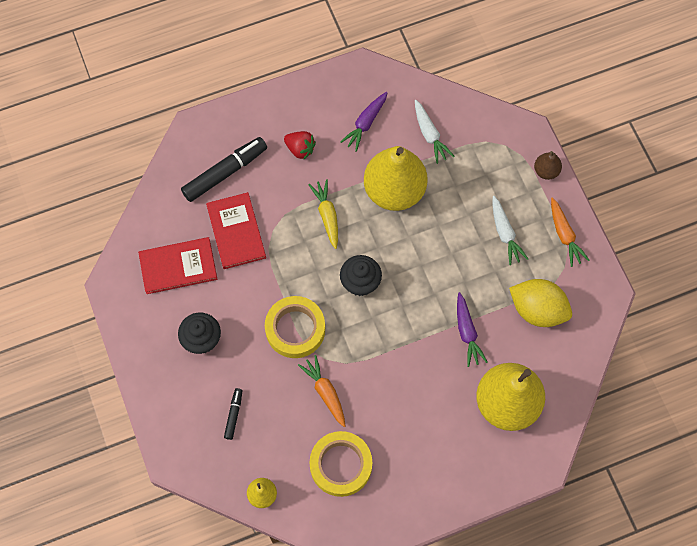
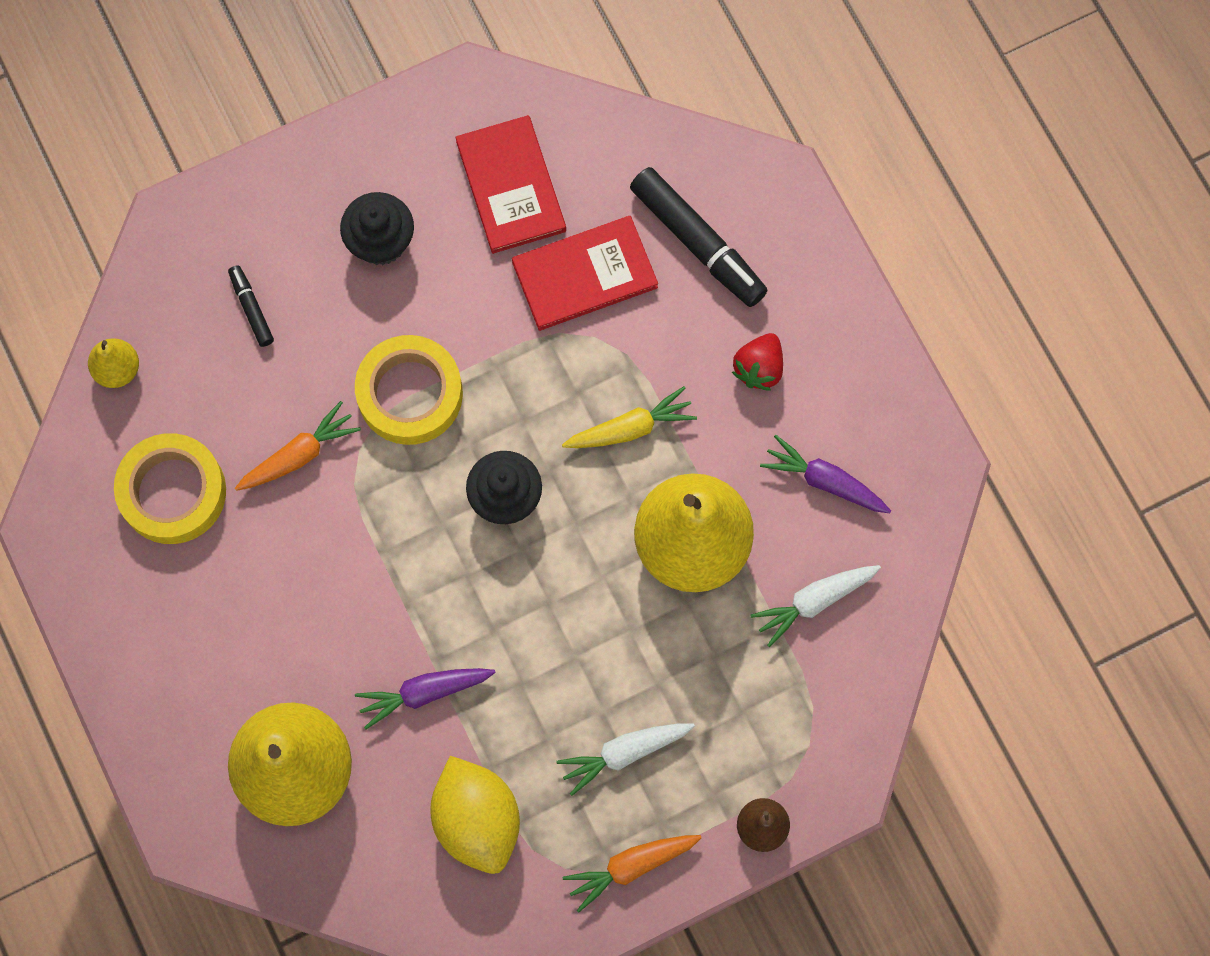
camera: 85 degrees right, 5 degrees up
black marker [224,388,243,440] -> black marker turned 120 degrees counterclockwise [228,265,274,347]
yellow lemon [509,279,572,327] -> yellow lemon turned 45 degrees counterclockwise [430,756,520,874]

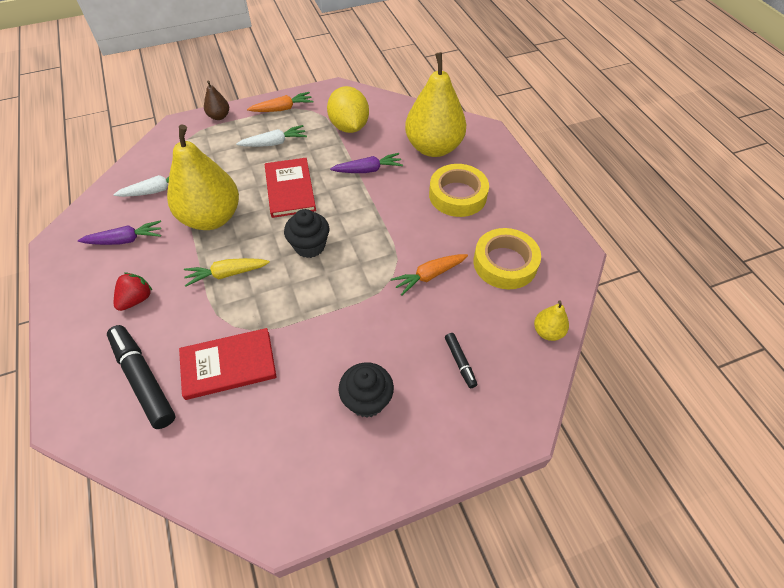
camera: 175 degrees left, 20 degrees down
yellow tape [355,335,463,445] -> yellow tape moved to [429,164,489,217]
red book [455,115,566,254] -> red book moved to [265,158,316,218]
purple carrot [760,435,891,513] -> purple carrot turned 45 degrees counterclockwise [78,220,161,245]

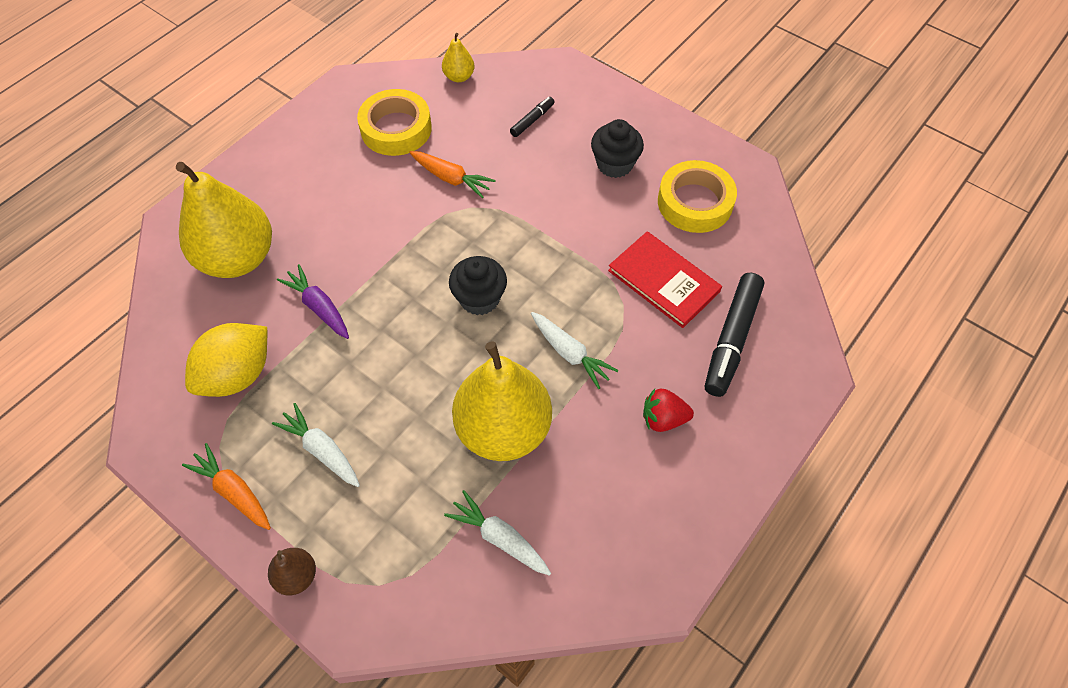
camera: 120 degrees left, 5 degrees up
purple carrot [78,220,161,245] -> none
yellow carrot [184,258,270,286] -> white carrot [531,312,618,389]
red book [265,158,316,218] -> none
yellow tape [429,164,489,217] -> yellow tape moved to [658,160,737,233]

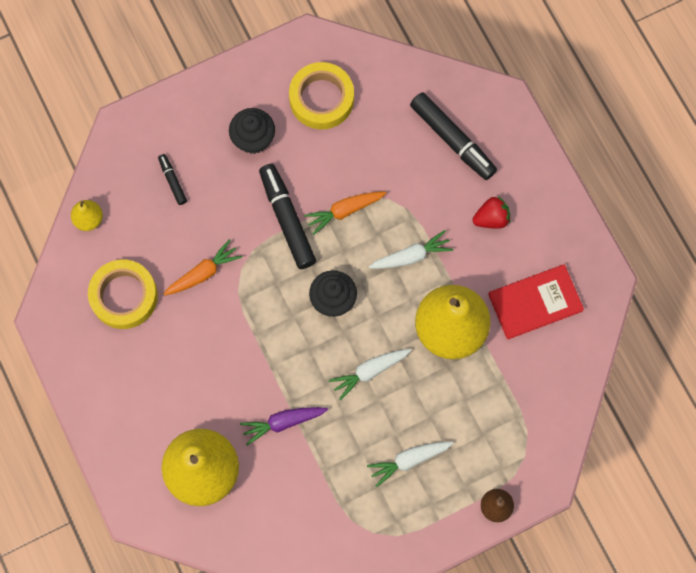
camera: 65 degrees left, 15 degrees up
orange carrot [182,443,271,530] -> orange carrot moved to [304,191,386,235]
yellow lemon [185,323,267,397] -> none
white carrot [444,490,551,576] -> white carrot moved to [329,349,411,400]
red book [608,231,722,328] -> red book moved to [488,264,584,340]
red strawberry [643,389,694,432] -> red strawberry turned 135 degrees counterclockwise [473,196,510,229]
none -> black marker [259,164,316,269]

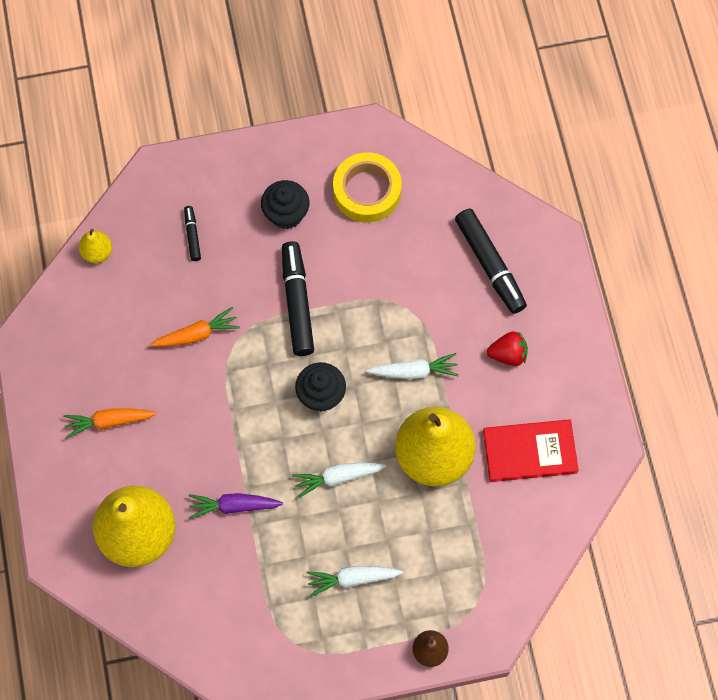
camera: 15 degrees right, 5 degrees down
yellow tape [88,260,158,329] -> none
orange carrot [304,191,386,235] -> orange carrot moved to [63,408,157,439]

